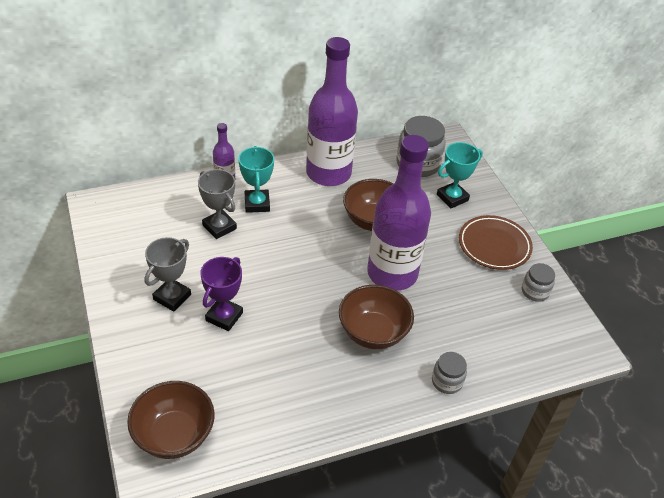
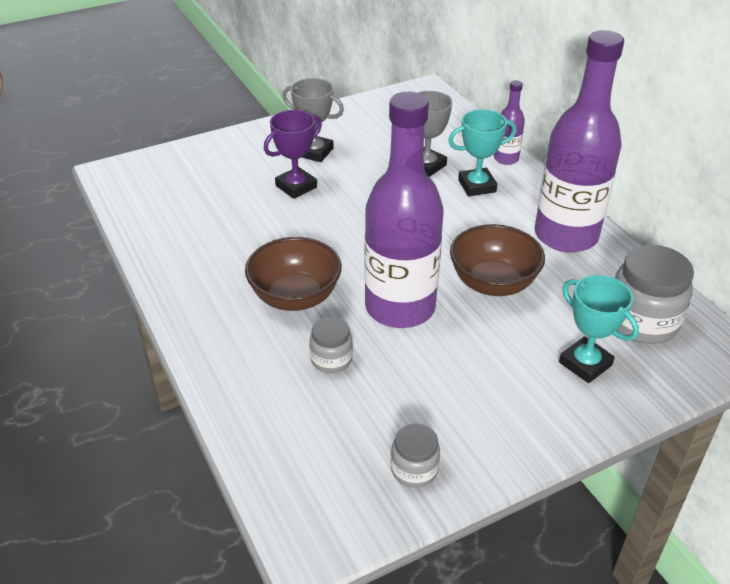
camera: 85 degrees right, 5 degrees down
brown bowl [127,381,215,459] -> none
purple trophy [200,257,243,331] -> purple trophy turned 60 degrees counterclockwise [264,110,322,199]
grey jar [432,352,467,394] -> grey jar moved to [309,317,353,373]
brown plate [459,215,533,270] -> none

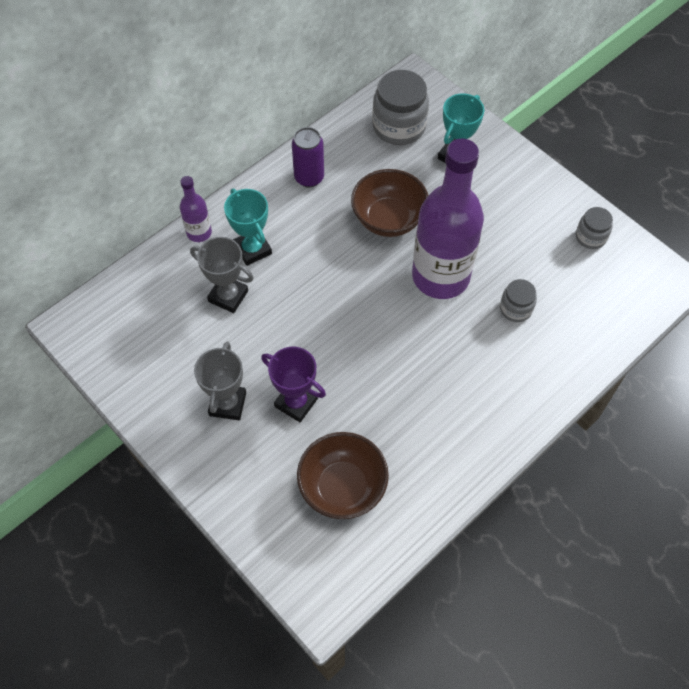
camera: 105 degrees left, 20 degrees up
brown bowl [245,237,342,311] -> brown bowl moved to [297,432,389,519]
purple bottle [534,30,624,253] -> purple can [292,127,324,187]

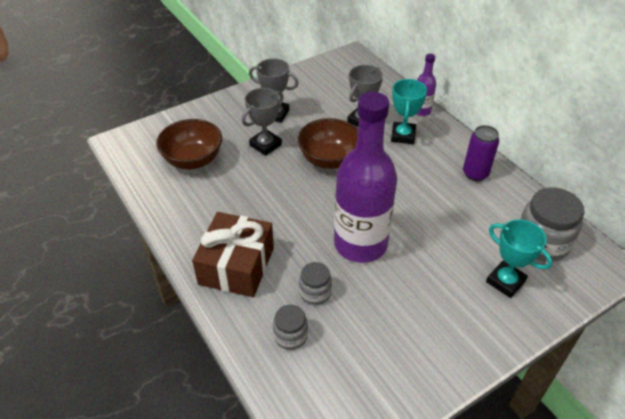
camera: 100 degrees right, 15 degrees down
turquoise trophy [224,189,272,266] -> turquoise trophy turned 60 degrees counterclockwise [391,79,427,144]
purple trophy [261,347,326,422] -> grey trophy [242,88,284,156]
brown bowl [351,169,428,237] -> brown bowl moved to [297,118,358,169]
grey jar [576,207,613,249] -> grey jar moved to [273,305,308,350]
none -> brown gift [192,212,274,297]

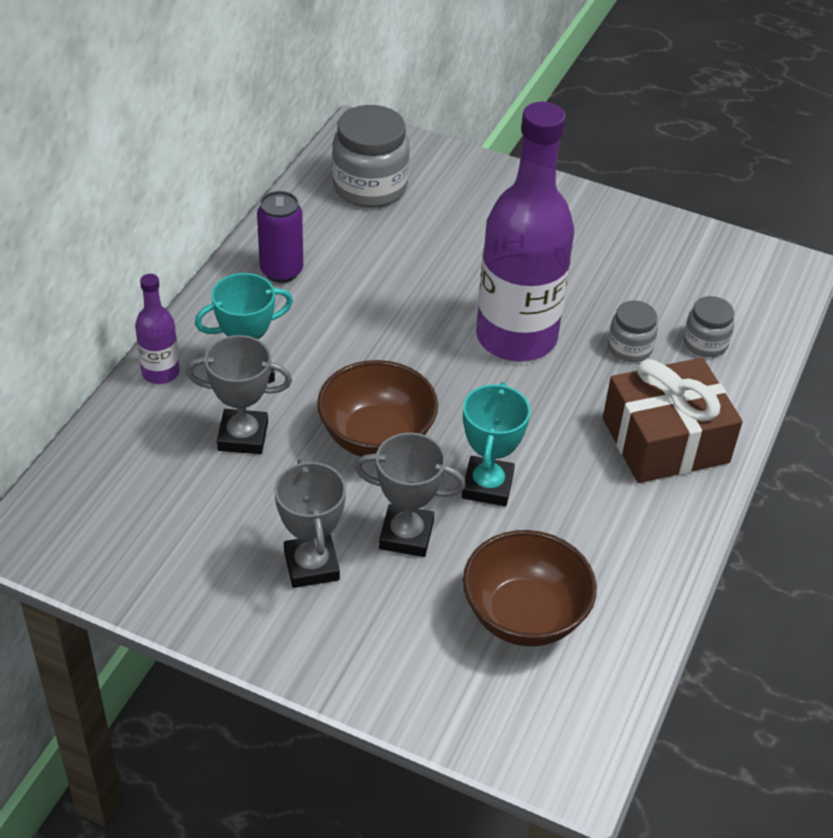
camera: 125 degrees left, 0 degrees up
turquoise trophy [486,219,553,298] -> turquoise trophy moved to [462,382,531,506]

